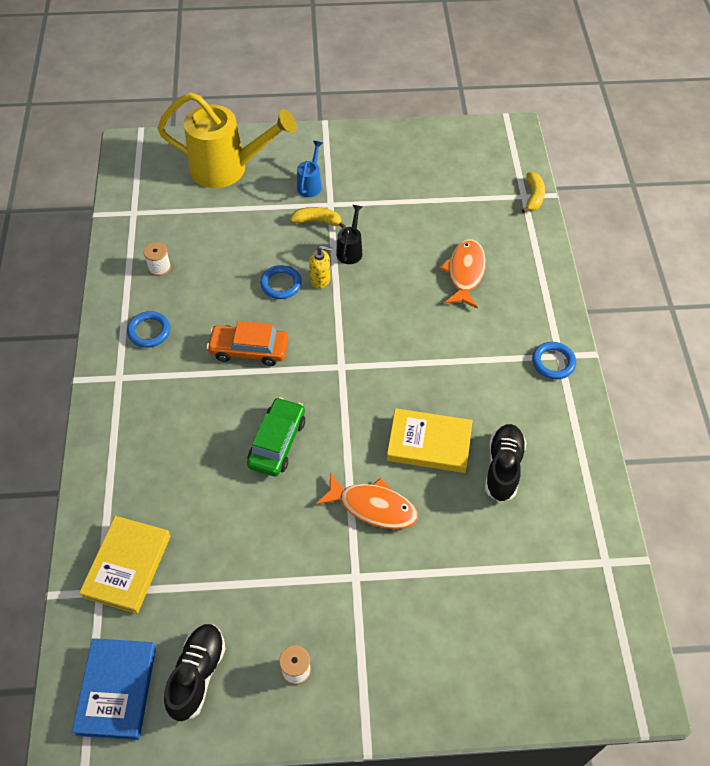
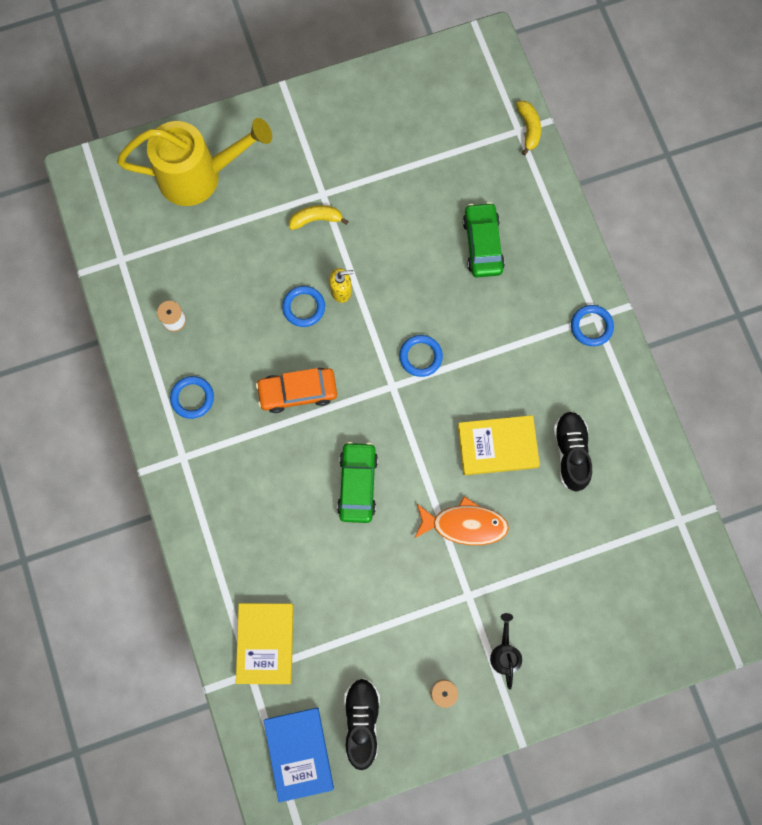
camera: 15 degrees left, 20 degrees up
blue watering can [297,141,323,197] -> none
black watering can [336,205,363,264] -> black watering can moved to [490,613,522,690]
orange fish [440,239,486,309] -> green car [463,202,505,277]
none -> blue ring [399,335,443,377]

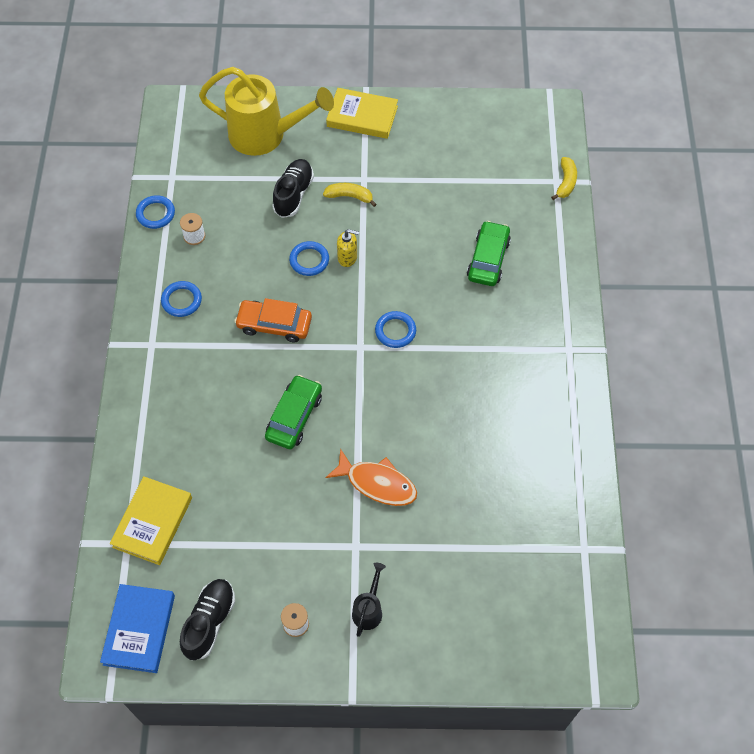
camera: 20 degrees right, 15 degrees down
yellow book [458,415,540,475] -> yellow book moved to [326,88,398,139]
black shoe [553,411,592,492] -> black shoe moved to [272,159,314,218]
blue ring [571,305,614,346] -> blue ring moved to [136,195,175,229]

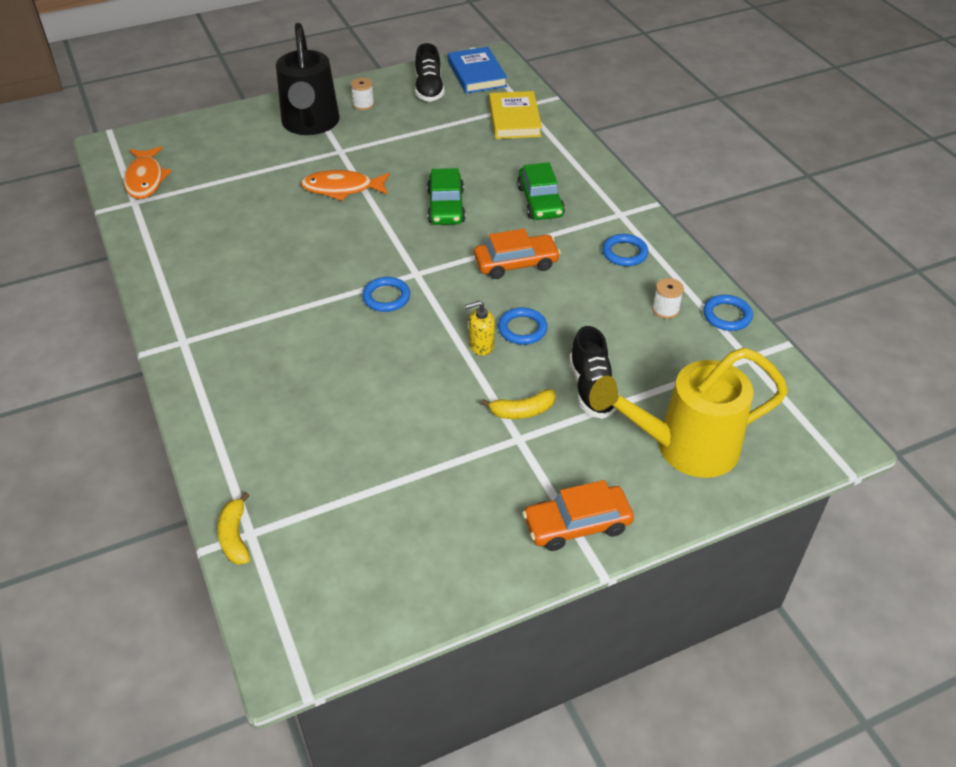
camera: 155 degrees right, 15 degrees down
yellow book [326,88,398,139] -> orange car [523,480,634,551]
black watering can [352,563,386,637] -> black watering can [276,23,340,135], size x2.29
green car [467,221,511,286] -> green car moved to [517,162,565,220]
none -> orange fish [124,146,171,199]

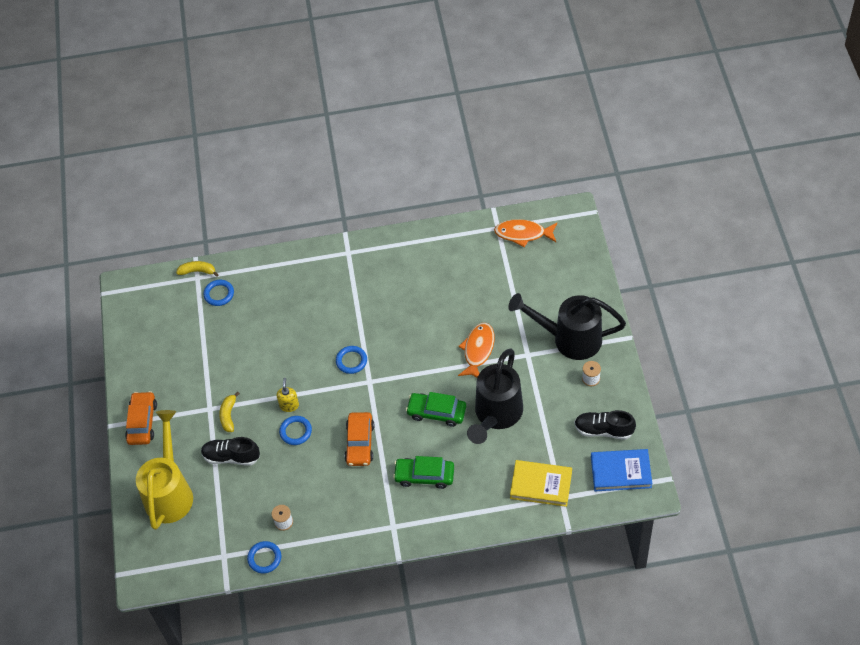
camera: 110 degrees right, 10 degrees up
blue ring [602,234,648,266] -> blue ring moved to [203,280,234,306]
none -> black watering can [467,348,523,444]

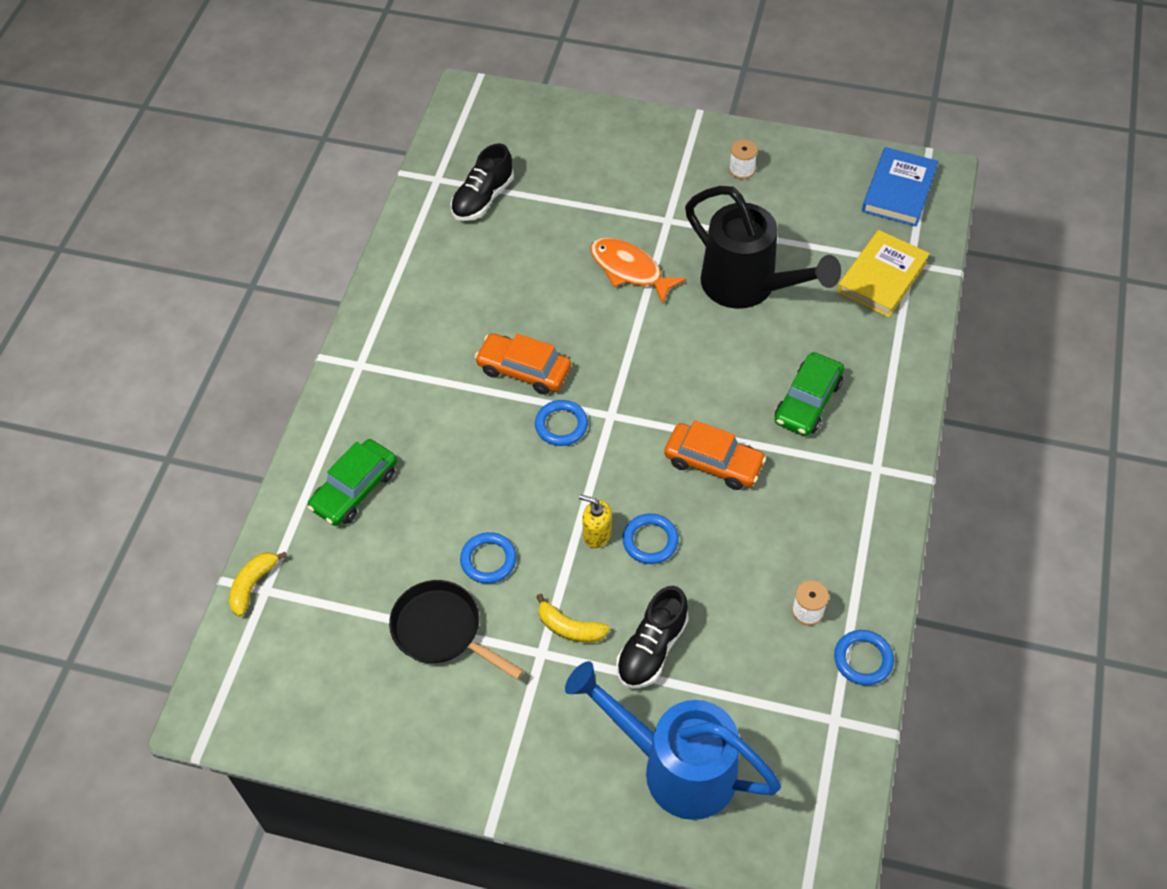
camera: 70 degrees left, 0 degrees up
orange car [125,391,157,445] -> orange car moved to [475,333,571,395]
yellow watering can [136,410,193,530] -> blue watering can [565,661,781,820]
blue ring [203,280,234,306] -> blue ring moved to [460,532,517,584]
green car [406,392,466,427] -> green car moved to [308,439,397,526]
orange fish [494,219,557,247] -> none
black watering can [508,293,626,360] -> none
black shoe [574,410,636,440] -> black shoe moved to [450,143,514,221]
none -> black pan [389,580,524,680]

